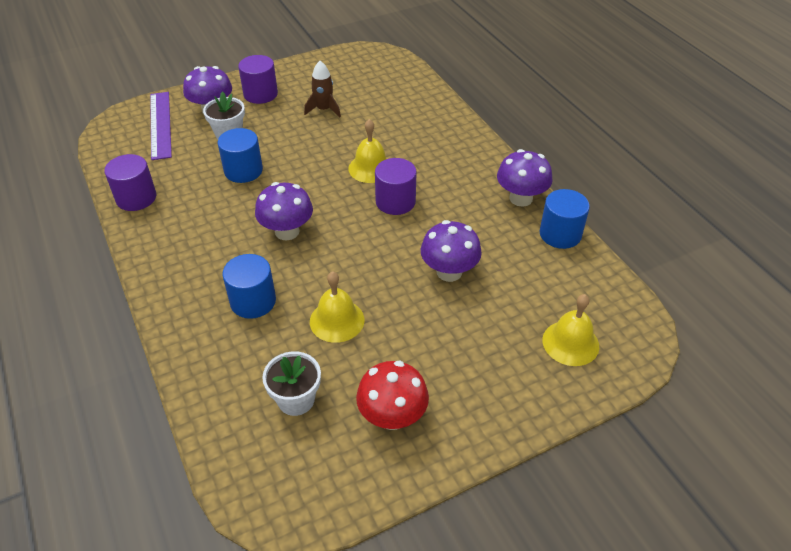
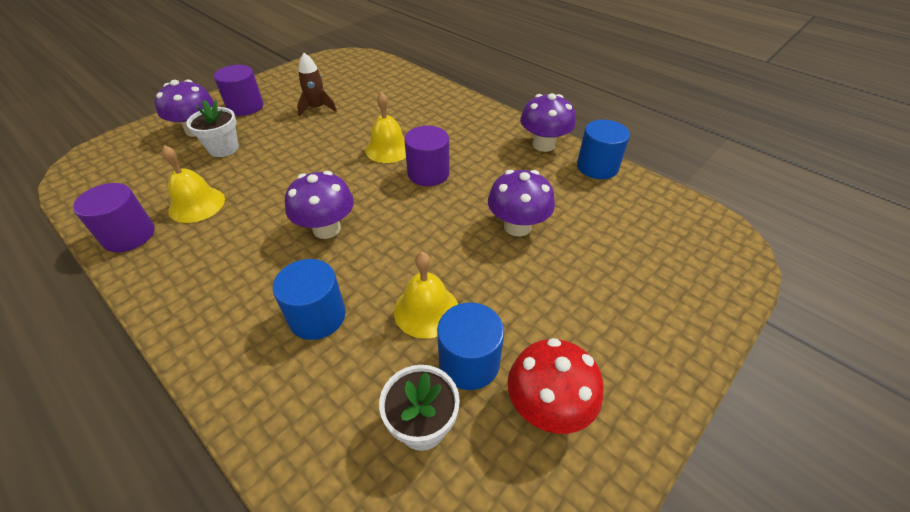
camera: 20 degrees left, 0 degrees up
purple ruler [150,92,172,160] -> none
blue cylinder [218,128,263,183] -> blue cylinder moved to [437,302,504,390]
yellow bell [543,294,599,366] -> yellow bell moved to [162,145,225,223]

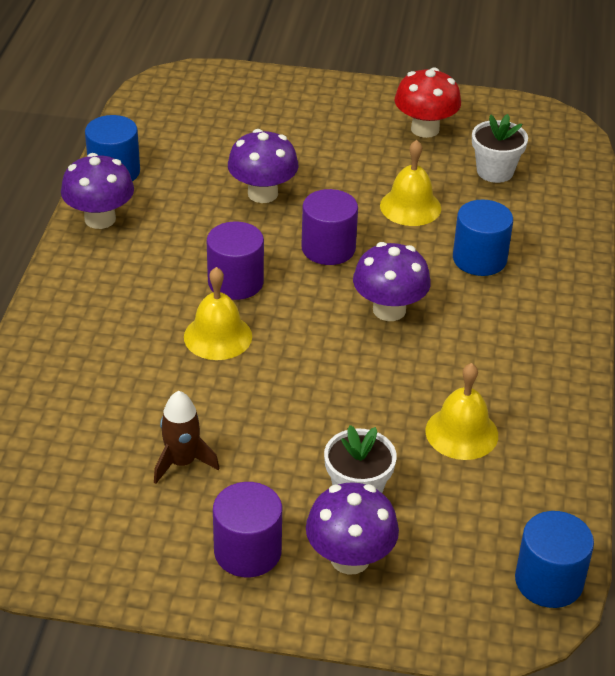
camera: 125 degrees left, 5 degrees down
purple cylinder [73,183,155,252] -> purple cylinder moved to [301,189,358,265]
blue cylinder [437,302,504,390] -> blue cylinder moved to [515,511,594,608]

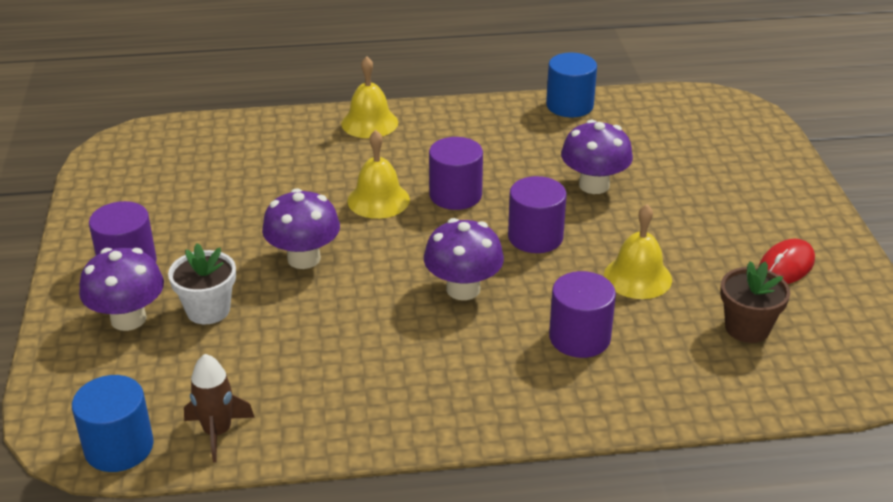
camera: 75 degrees right, 5 degrees down
purple mushroom [61,153,134,229] -> purple mushroom moved to [262,188,340,269]
brown rocket [154,391,219,484] -> brown rocket moved to [184,354,255,462]
red mushroom [395,67,461,138] -> red mouse [759,239,815,284]
yellow bell [425,363,498,460] -> yellow bell moved to [341,56,398,138]
blue cylinder [453,199,513,276] -> purple cylinder [549,271,616,358]
white flower pot [472,114,528,183] -> brown flower pot [720,261,790,343]

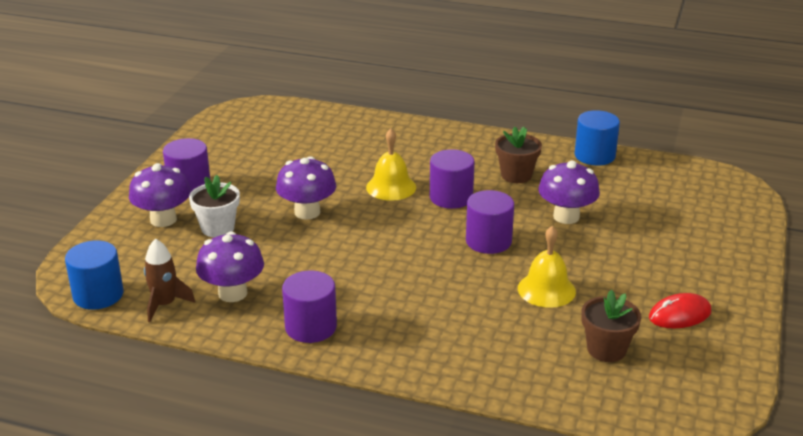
camera: 25 degrees right, 5 degrees down
yellow bell [341,56,398,138] -> none
purple mushroom [424,218,504,300] -> purple mushroom moved to [196,231,264,302]
purple cylinder [549,271,616,358] -> purple cylinder moved to [282,271,337,343]
none -> brown flower pot [495,127,542,183]

